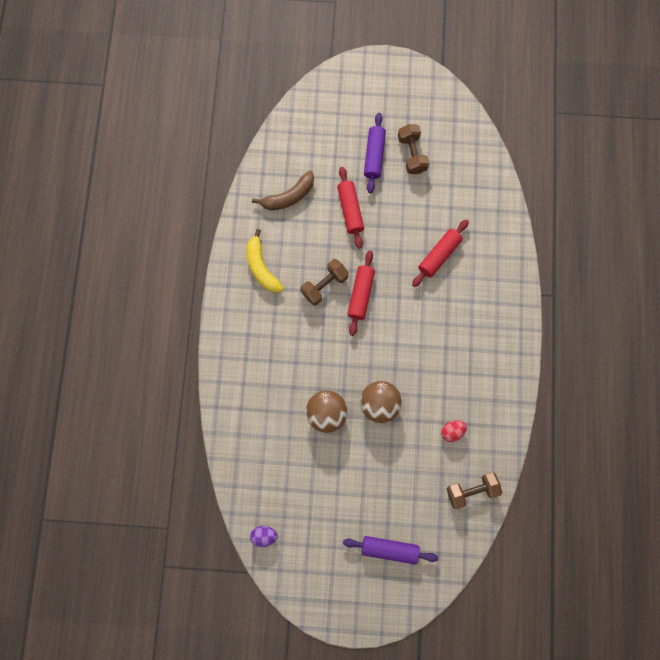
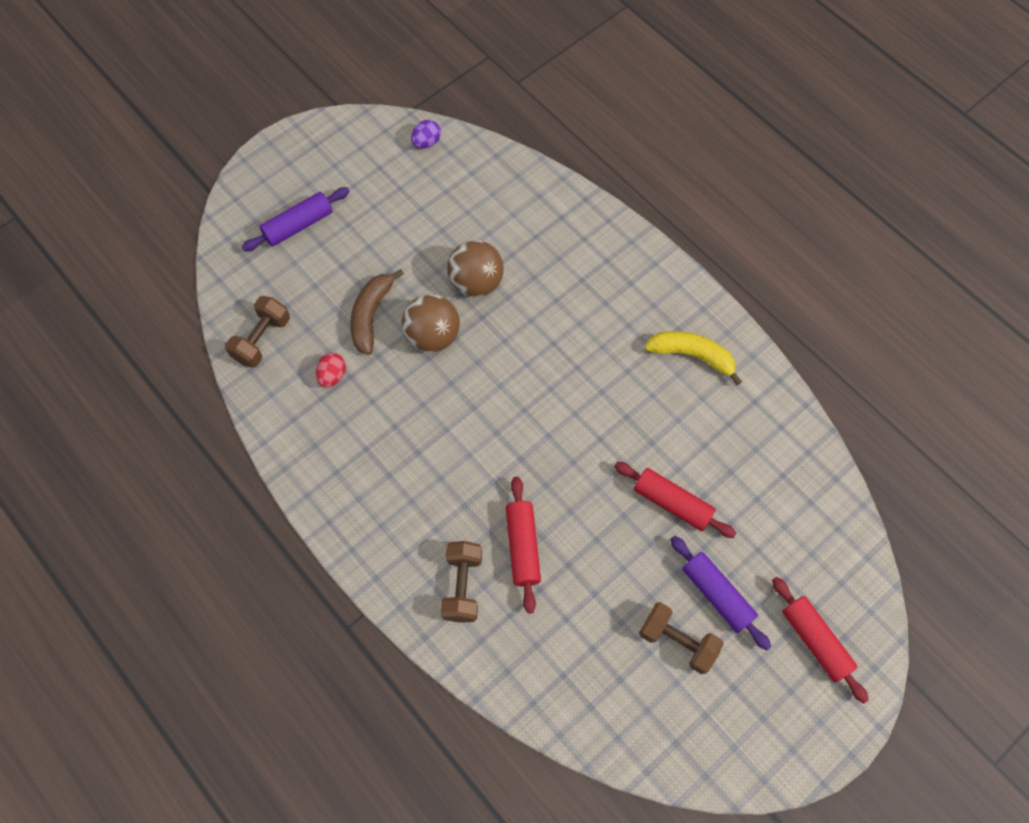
camera: 135 degrees right, 10 degrees down
brown banana [252,171,314,210] -> brown banana moved to [350,269,404,355]
brown dumbbell [301,259,349,306] -> brown dumbbell moved to [440,541,482,623]
red rolling pin [347,250,375,336] -> red rolling pin moved to [772,577,869,703]

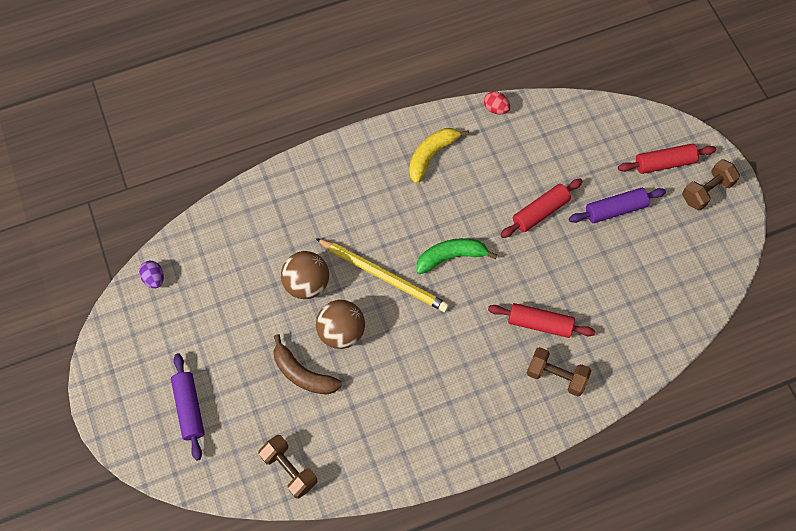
camera: 70 degrees left, 0 degrees up
red egg [316,353,346,388] -> red egg moved to [484,91,510,114]
brown dumbbell [639,602,724,674] -> brown dumbbell moved to [682,159,740,211]
none -> yellow pencil [315,238,449,312]
none -> green banana [416,238,497,275]

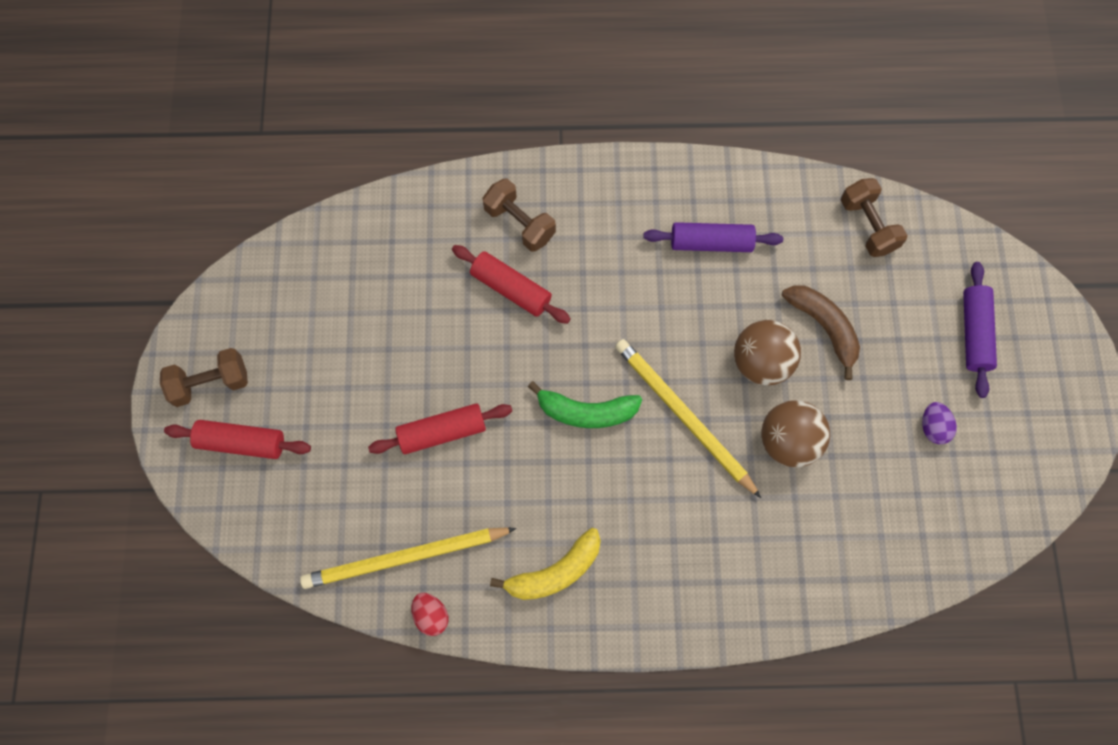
camera: 160 degrees left, 5 degrees up
purple egg [139,261,164,289] -> purple egg moved to [922,402,957,444]
purple rolling pin [569,188,666,223] -> purple rolling pin moved to [643,222,783,252]
none -> yellow pencil [300,527,517,589]

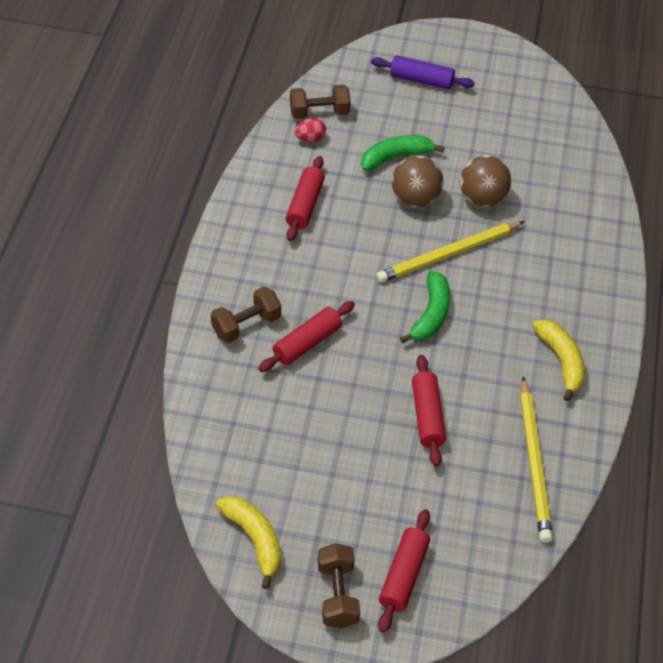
camera: 80 degrees left, 20 degrees down
red egg [412,593,449,636] -> red egg moved to [295,118,326,142]
purple rolling pin [643,222,783,252] -> red rolling pin [286,156,325,241]
brown banana [782,285,860,380] -> green banana [361,135,445,171]
purple egg [922,402,957,444] -> none
none -> yellow banana [216,496,281,589]

